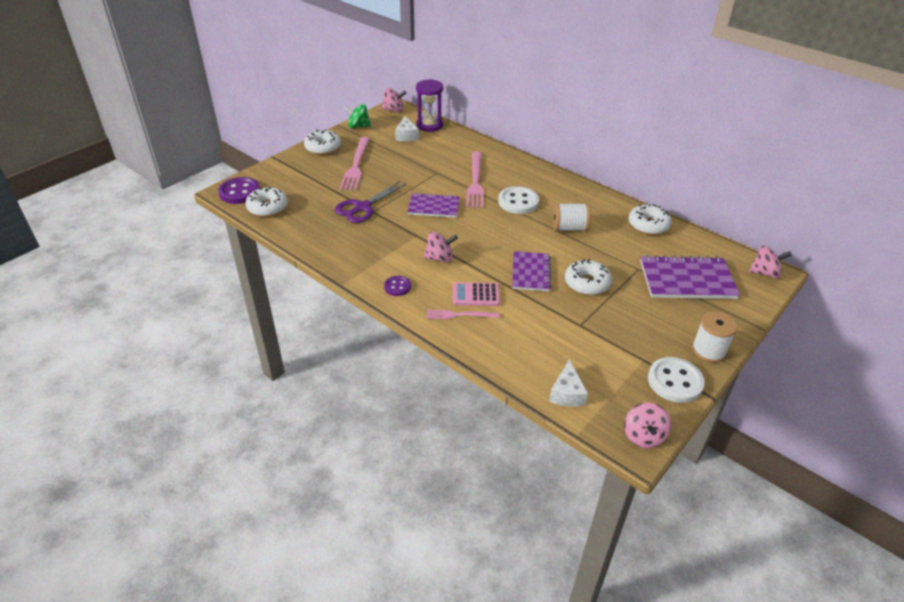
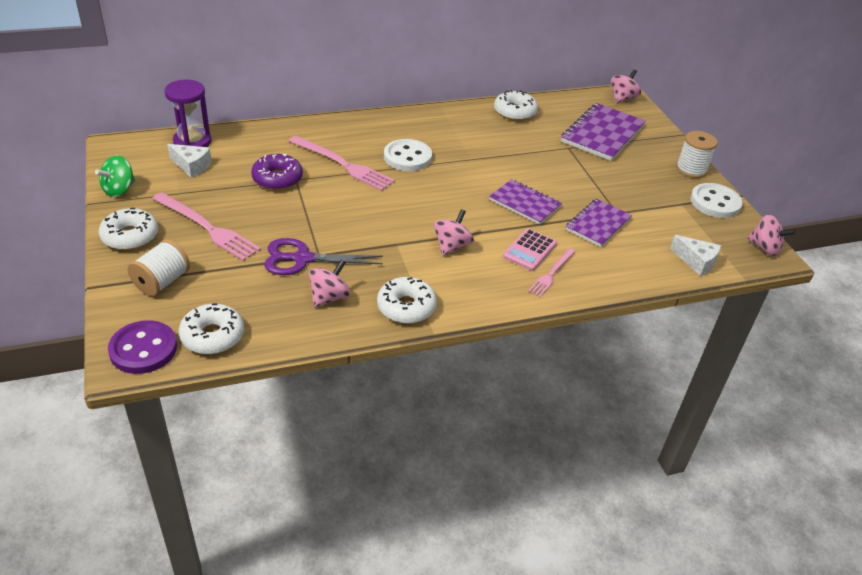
camera: 60 degrees left, 0 degrees up
purple scissors [335,181,407,223] -> purple scissors turned 105 degrees clockwise [264,238,383,275]
pink spinning top [382,88,406,112] -> pink spinning top moved to [309,259,350,307]
purple button [384,276,411,296] -> none
purple notebook [407,193,460,218] -> purple notebook moved to [566,199,632,247]
white spool [553,203,590,231] -> white spool moved to [127,239,190,296]
white donut [565,259,612,295] -> white donut moved to [377,277,437,324]
none -> purple donut [251,154,303,190]

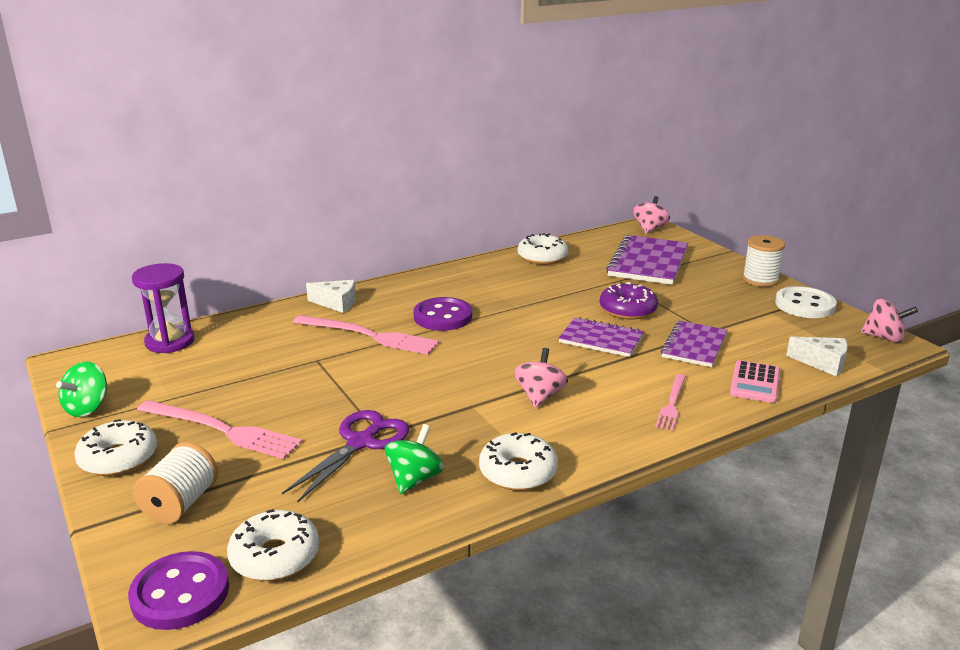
camera: 10 degrees left, 15 degrees down
white cheese [167,144,212,178] -> white cheese moved to [306,280,356,313]
purple donut [251,154,303,190] -> purple donut moved to [600,282,658,320]
purple scissors [264,238,383,275] -> purple scissors turned 135 degrees clockwise [282,410,409,502]
pink spinning top [309,259,350,307] -> green spinning top [385,424,444,494]
white button [384,139,432,171] -> purple button [414,297,472,331]
pink calculator [503,228,557,271] -> pink calculator moved to [730,360,780,403]

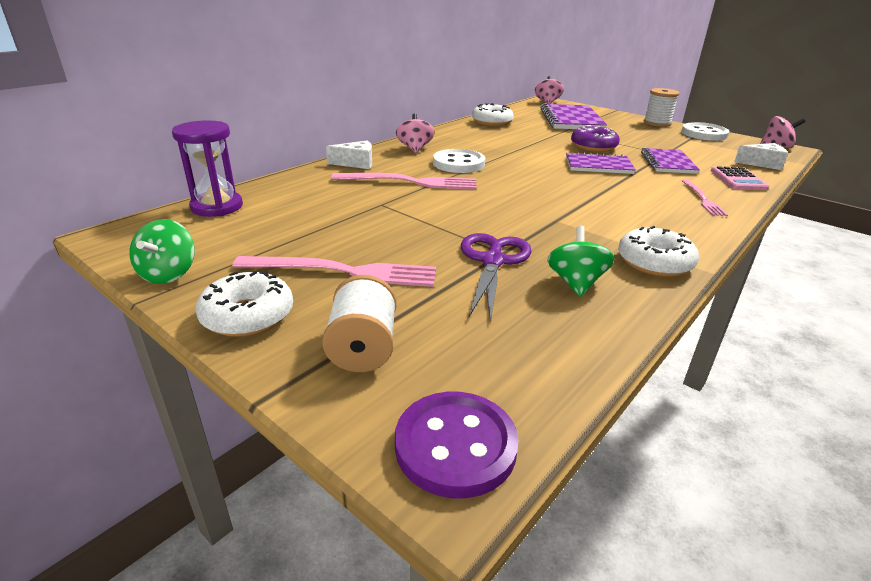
camera: 20 degrees left, 5 degrees up
white donut [227,509,319,581] -> none
purple button [414,297,472,331] -> white button [433,149,485,173]
pink spinning top [514,348,568,408] -> pink spinning top moved to [396,113,434,153]

